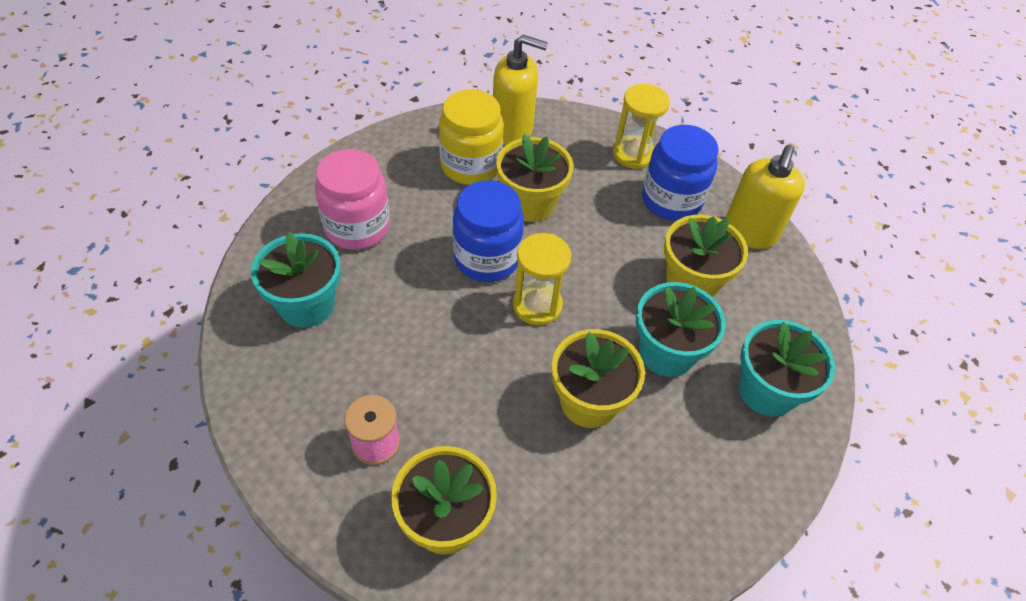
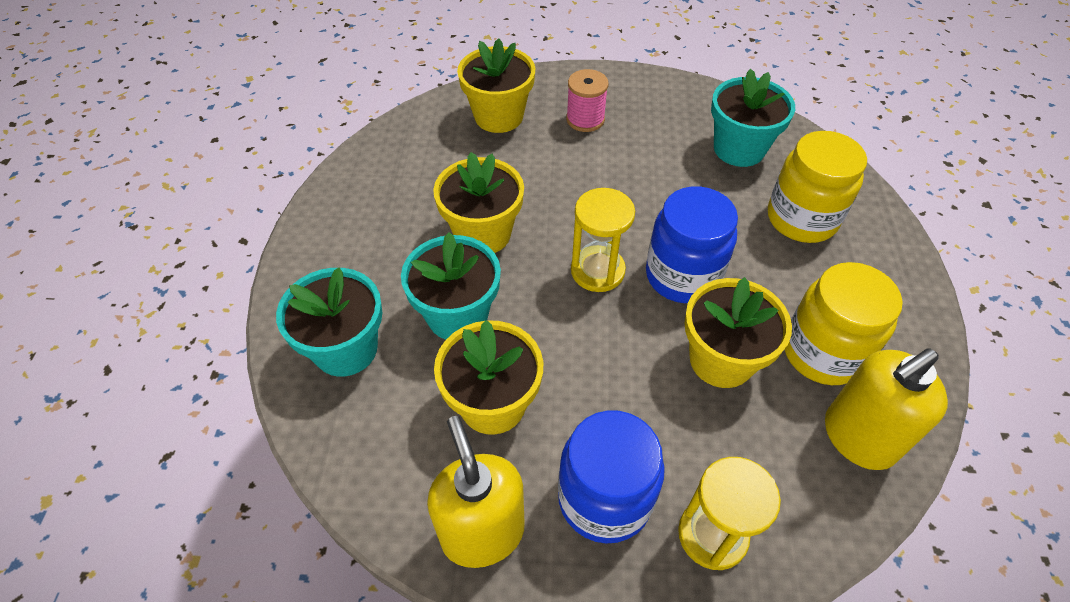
camera: 140 degrees right, 0 degrees up
pink jar [315,149,390,250] -> yellow jar [768,131,867,243]

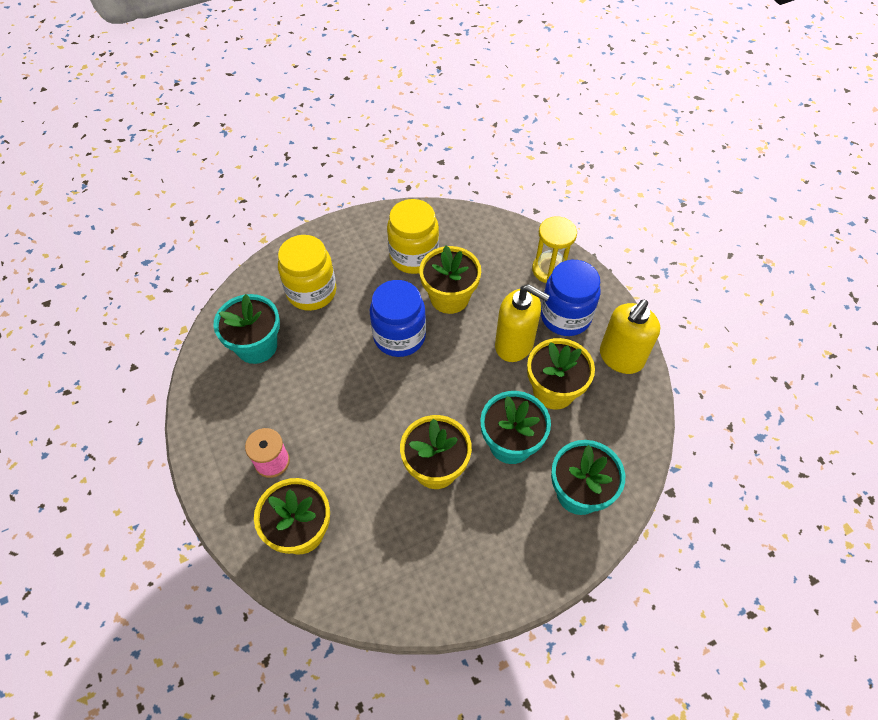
camera: 120 degrees left, 5 degrees up
yellow hourglass [571,188,635,292] -> none
yellow soap dispenser [825,348,948,470] -> yellow soap dispenser moved to [495,284,550,362]

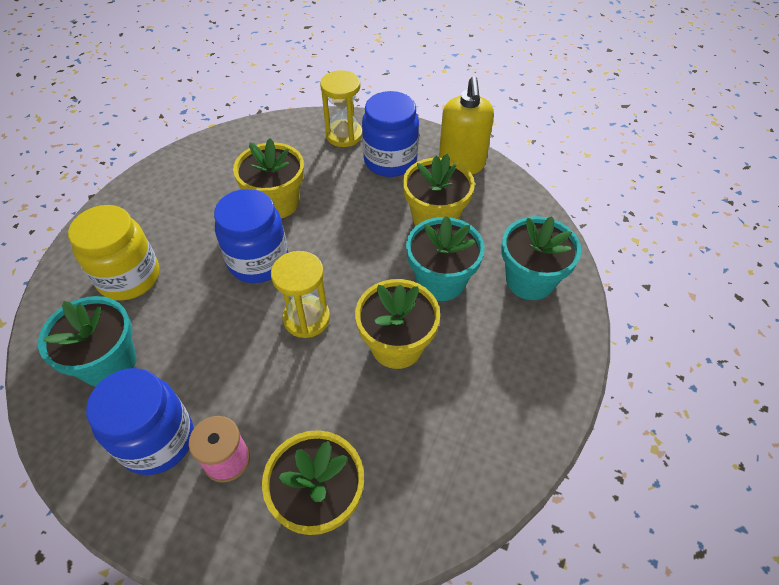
camera: 40 degrees left, 5 degrees down
yellow jar [387,199,439,274] -> none
yellow soap dispenser [495,284,550,362] -> none
none -> blue jar [86,368,194,475]
none -> yellow hourglass [271,251,330,338]

